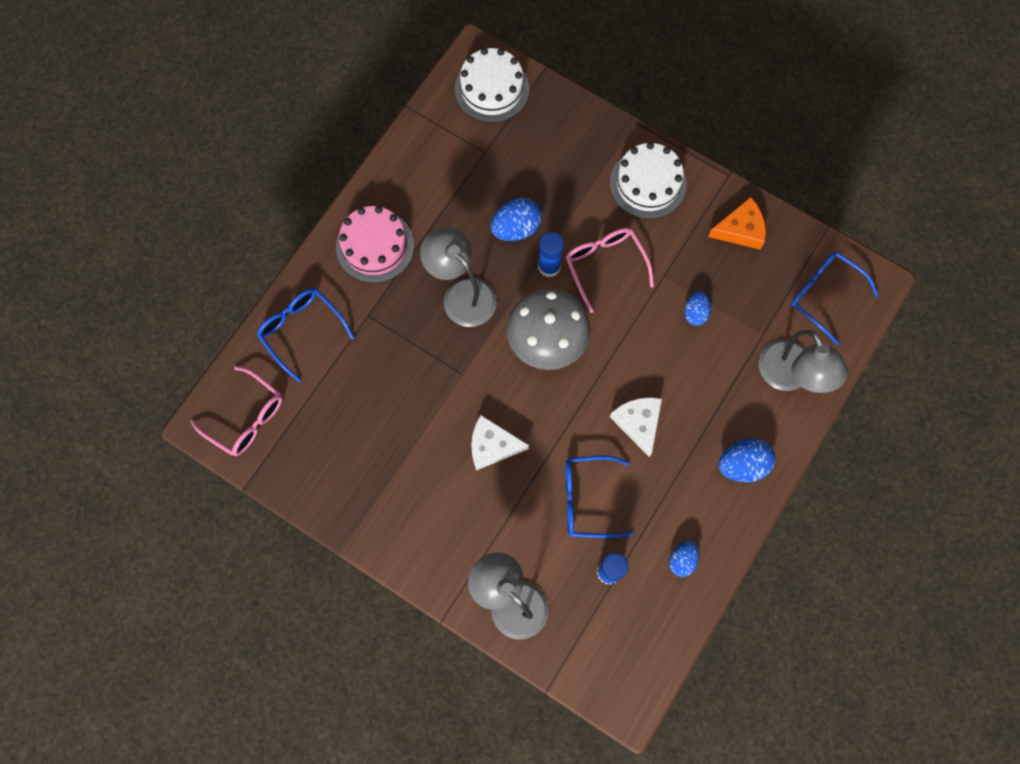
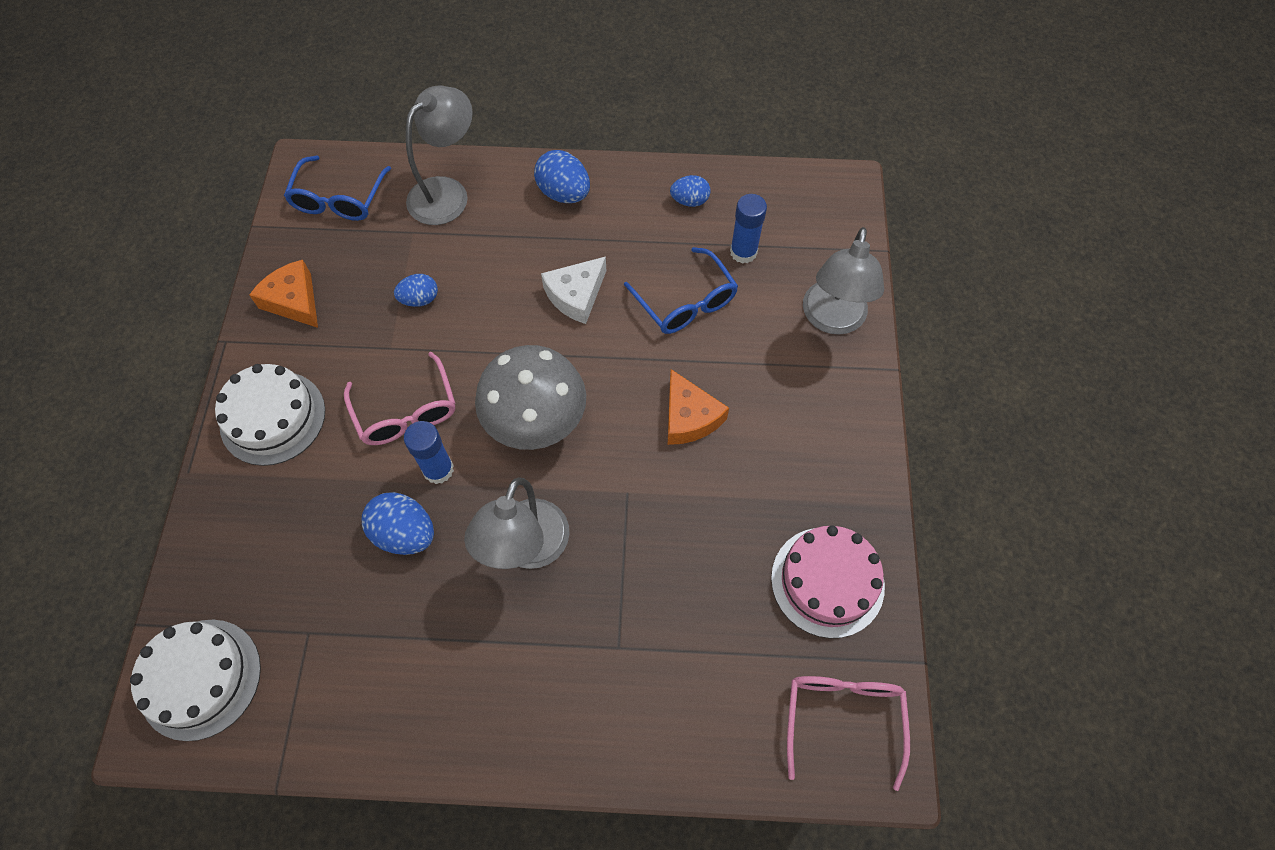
camera: 120 degrees left, 10 degrees down
blue glasses [257,288,354,382] -> none
pink cake [336,206,414,283] -> pink cake moved to [771,525,885,638]
white cheese [471,415,529,470] -> orange cheese [668,369,729,445]
pink glasses [565,228,654,313] -> pink glasses turned 60 degrees counterclockwise [344,352,455,445]

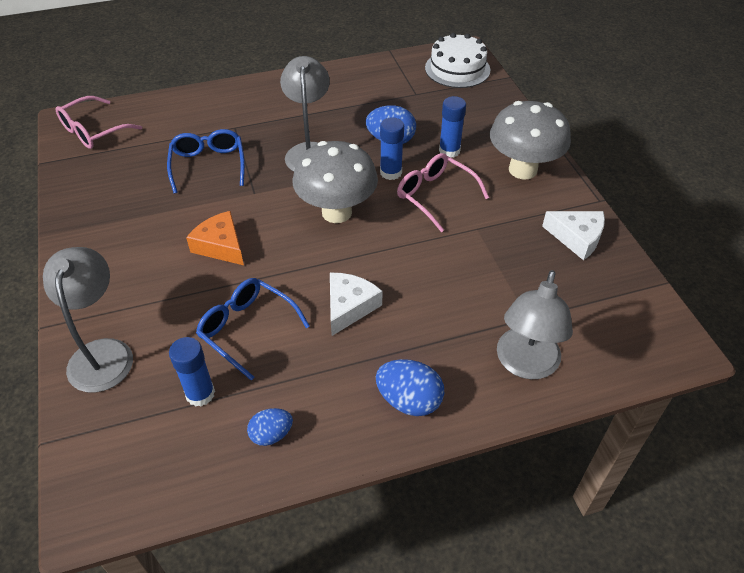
camera: 160 degrees right, 15 degrees down
white cake [215,364,325,466] -> grey mushroom [490,101,571,179]
orange cheese [249,260,318,328] -> white cheese [542,211,605,260]
blue glasses [284,155,391,221] -> blue glasses moved to [167,129,245,194]
blue egg [394,274,438,307] -> none
pink cake [771,525,885,638] -> none
pink glasses [787,676,910,791] -> pink glasses turned 60 degrees clockwise [56,96,142,149]
none -> blue glue stick [439,96,466,158]

